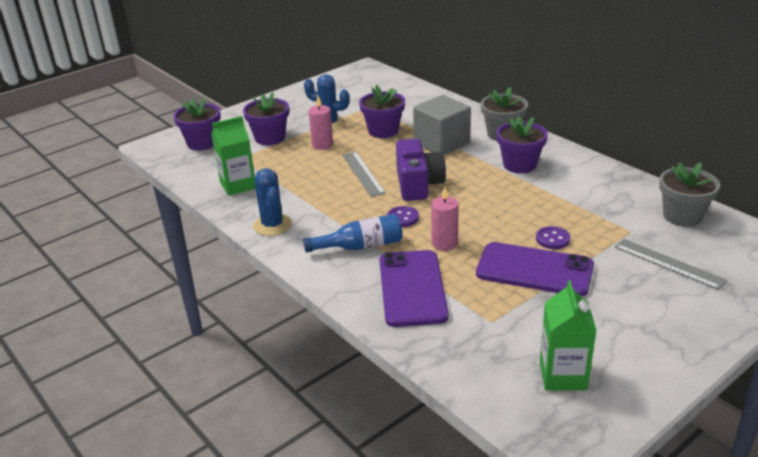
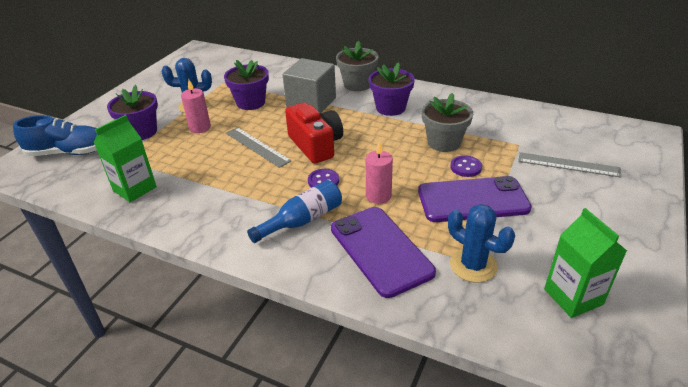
camera: 25 degrees left, 5 degrees up
purple flower pot [173,97,221,150] -> blue shoe [13,115,97,156]
blue cactus [253,168,292,236] -> blue cactus moved to [448,204,515,283]
purple camera [396,139,446,201] -> red camera [285,103,343,164]
grey flower pot [659,162,720,227] -> grey flower pot moved to [422,93,473,152]

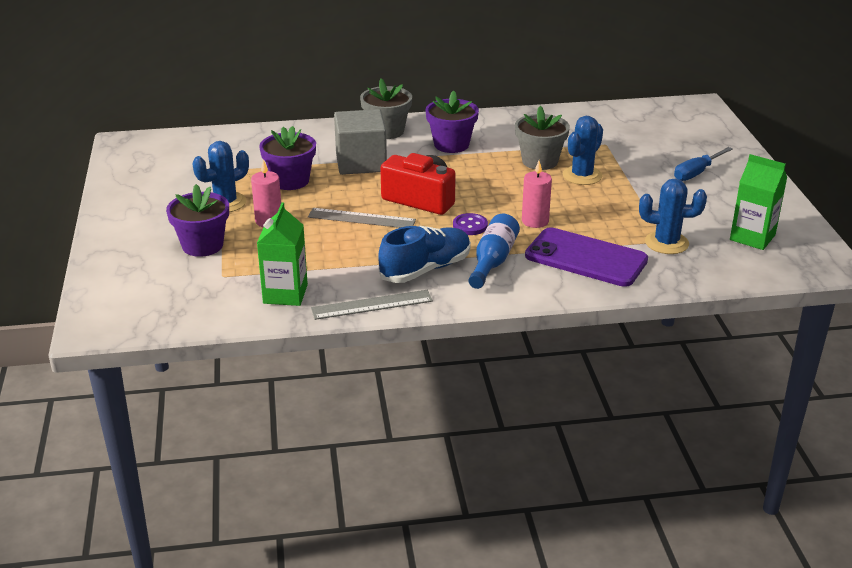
camera: 35 degrees left, 5 degrees down
blue shoe [13,115,97,156] -> blue shoe moved to [379,226,471,283]
purple phone [418,176,532,222] -> none
purple button [450,155,482,177] -> blue cactus [563,116,603,185]
grey ruler [518,152,621,178] -> grey ruler moved to [311,290,433,320]
none -> blue screwdriver [674,147,733,181]

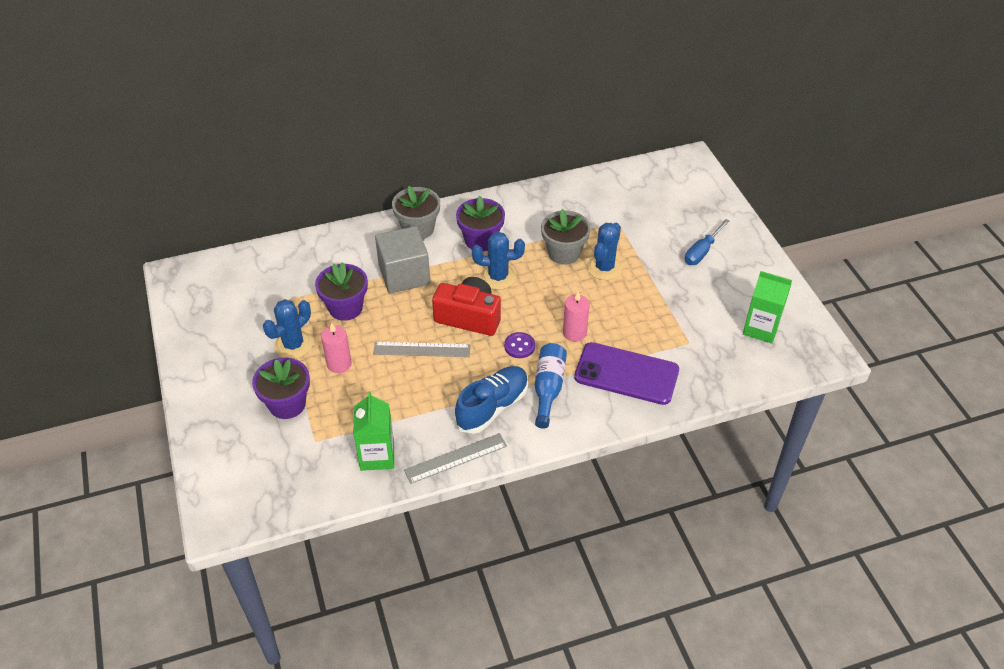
camera: 10 degrees left, 15 degrees up
blue cactus [639,178,707,254] -> blue cactus moved to [472,232,525,290]

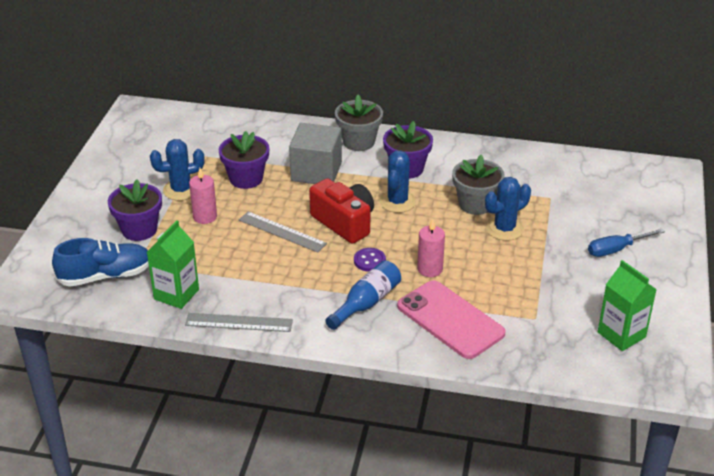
camera: 30 degrees right, 10 degrees down
blue shoe [454,366,528,434] -> blue shoe moved to [52,238,149,287]
blue cactus [472,232,525,290] -> blue cactus turned 75 degrees clockwise [379,150,416,213]
purple phone [574,342,679,405] -> pink phone [397,280,506,359]

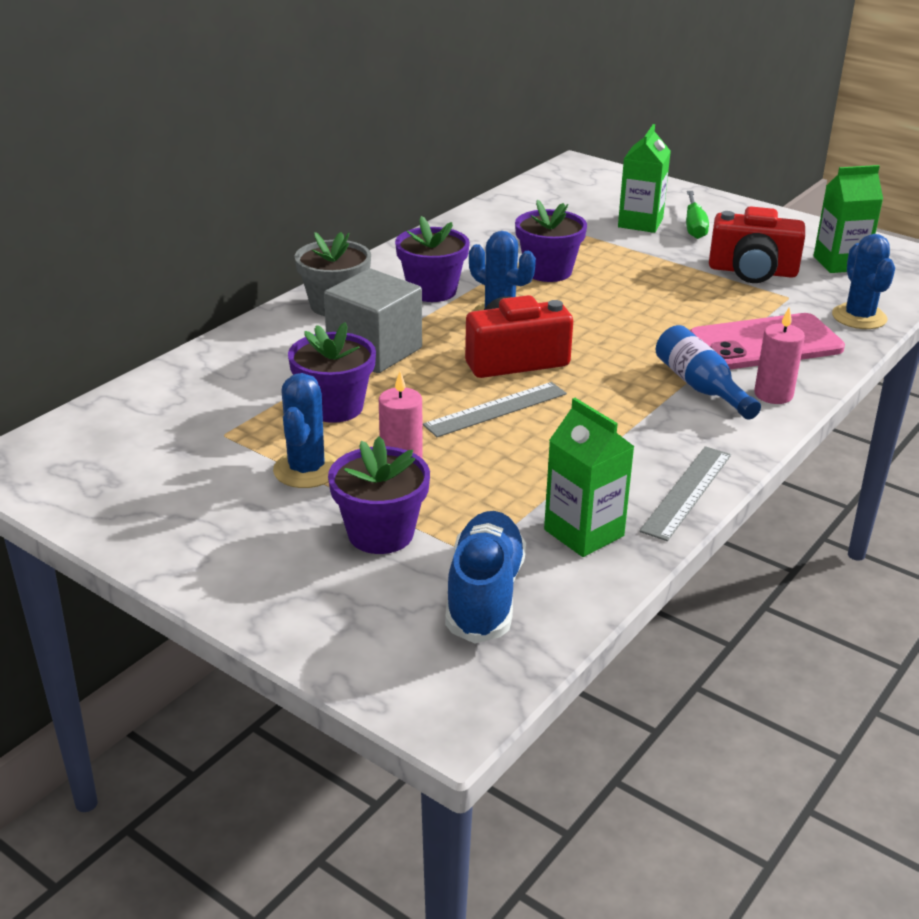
camera: 65 degrees left, 5 degrees down
purple button [354,248,386,272] -> none
pink candle [417,219,445,277] -> pink candle moved to [754,307,805,404]
grey flower pot [452,155,505,215] -> purple flower pot [515,200,587,282]
blue cactus [485,177,531,241] -> blue cactus moved to [832,234,895,329]
blue screwdriver [588,229,665,257] -> green screwdriver [686,191,709,239]
none -> green carton [618,124,671,233]
none -> red camera [709,206,805,283]

